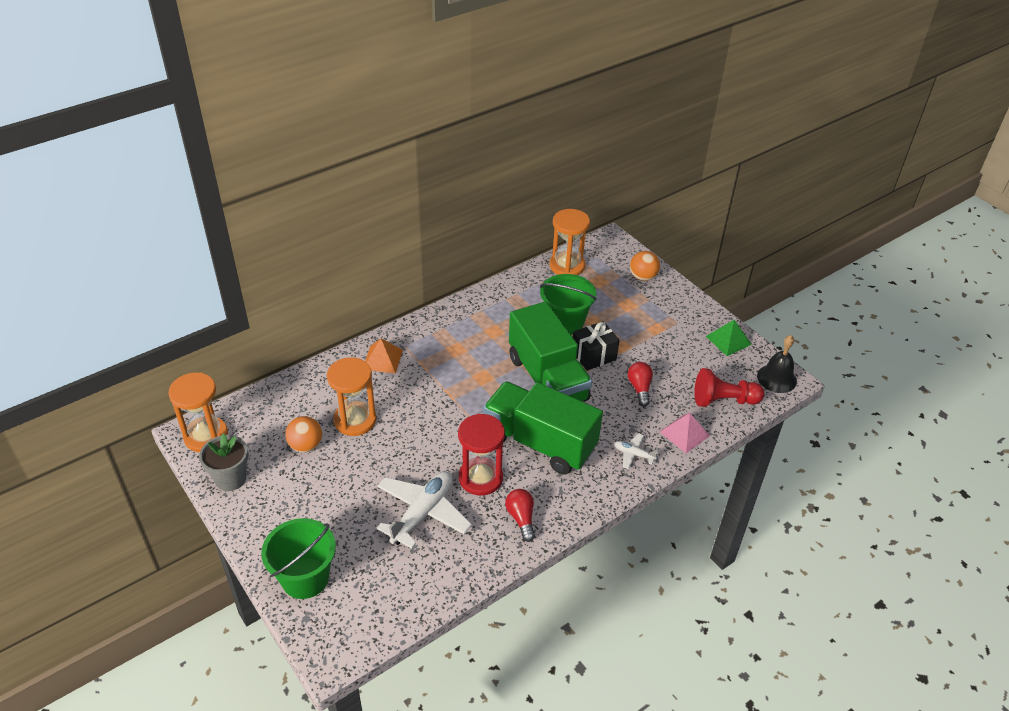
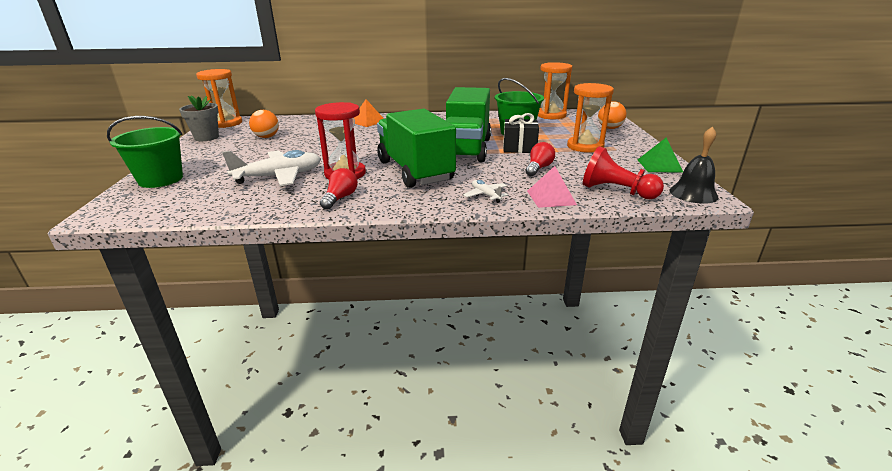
camera: 35 degrees right, 15 degrees down
orange hourglass [327,357,376,436] -> orange hourglass moved to [567,83,614,153]

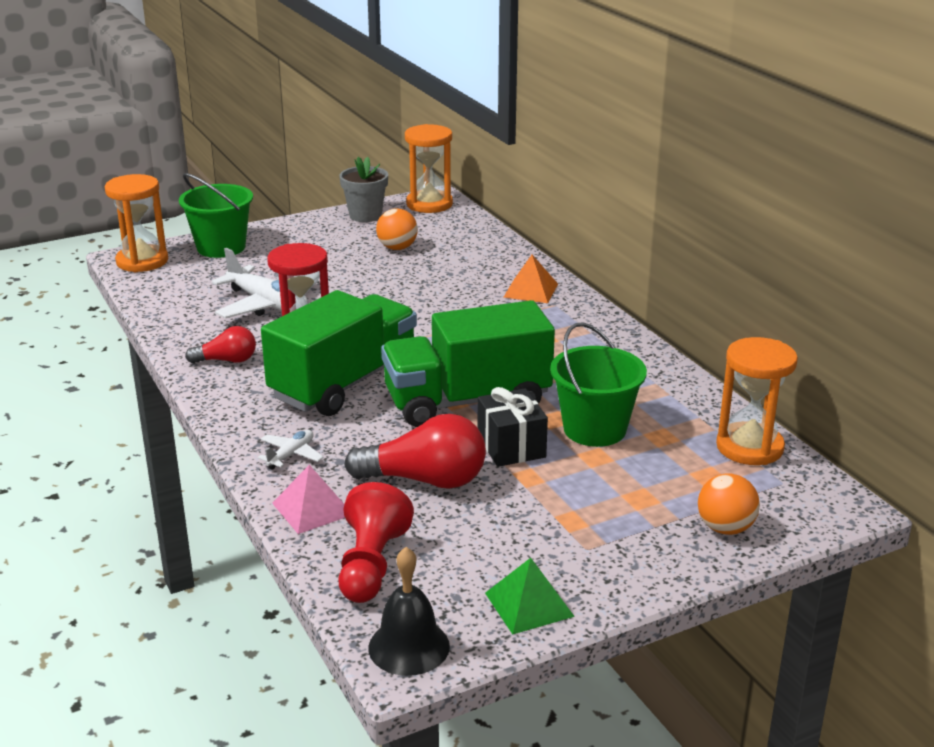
camera: 65 degrees right, 0 degrees up
red light bulb [526,142,555,176] -> red light bulb [344,414,486,489], size x1.72
orange hourglass [567,83,614,153] -> orange hourglass moved to [105,174,168,272]

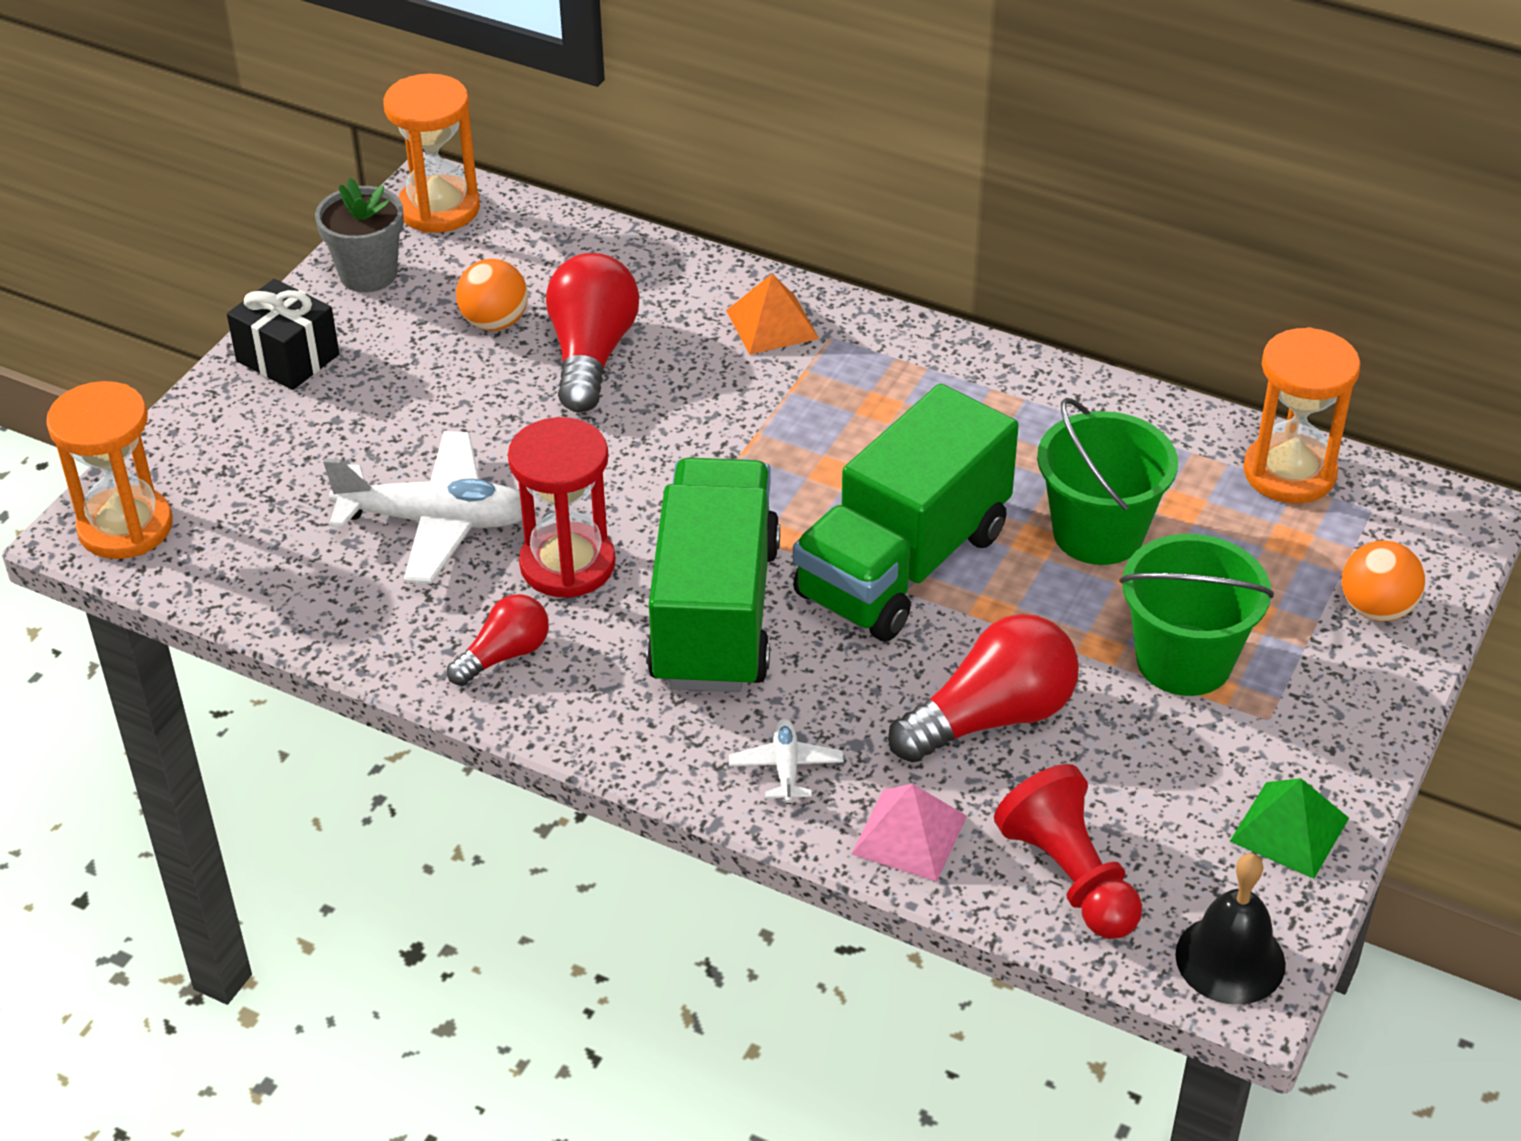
camera: 35 degrees left, 15 degrees up
green bucket [179,173,253,258] -> green bucket moved to [1119,534,1274,696]
black gift [478,387,548,467] -> black gift moved to [227,279,339,390]
none -> red light bulb [546,253,639,412]

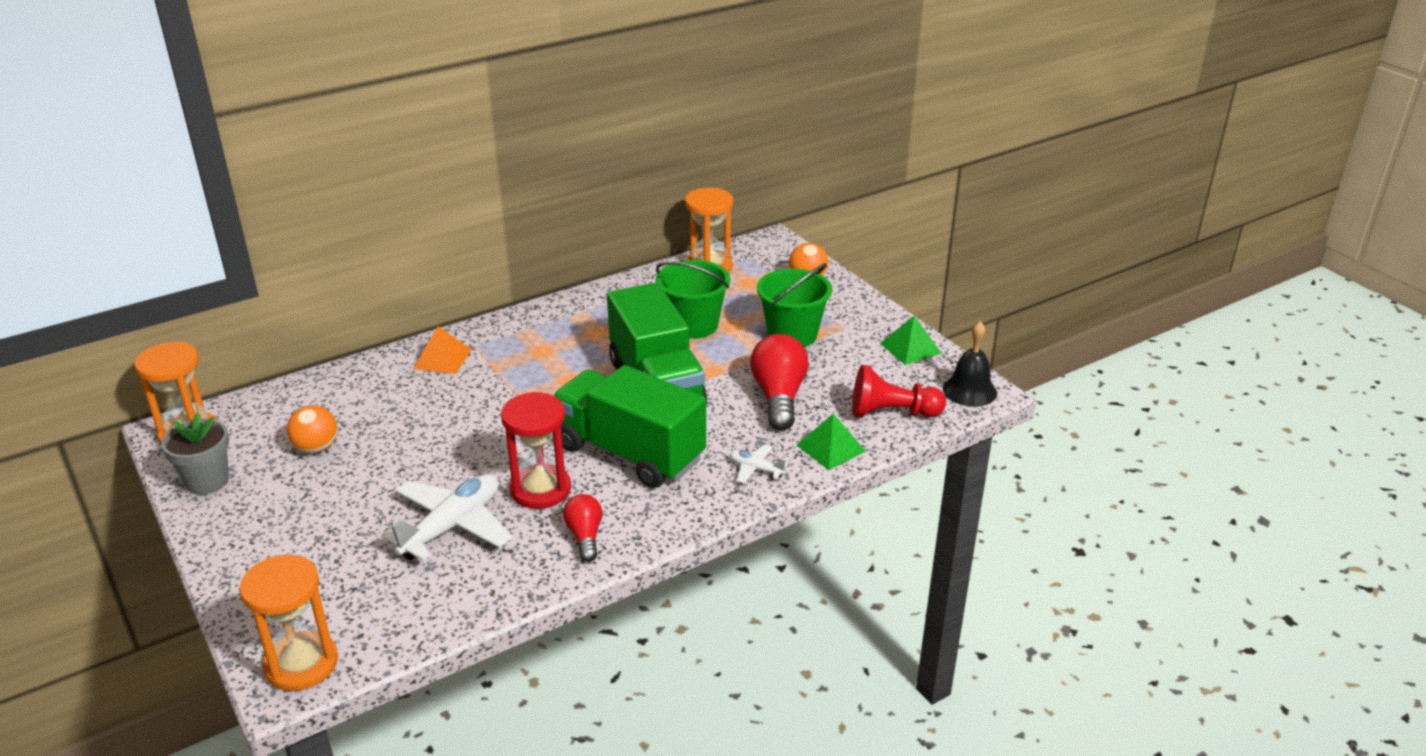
camera: 60 degrees left, 10 degrees down
black gift [227,279,339,390] -> none
red light bulb [546,253,639,412] -> none
pink pyramid [852,784,967,882] -> green pyramid [796,414,866,470]

